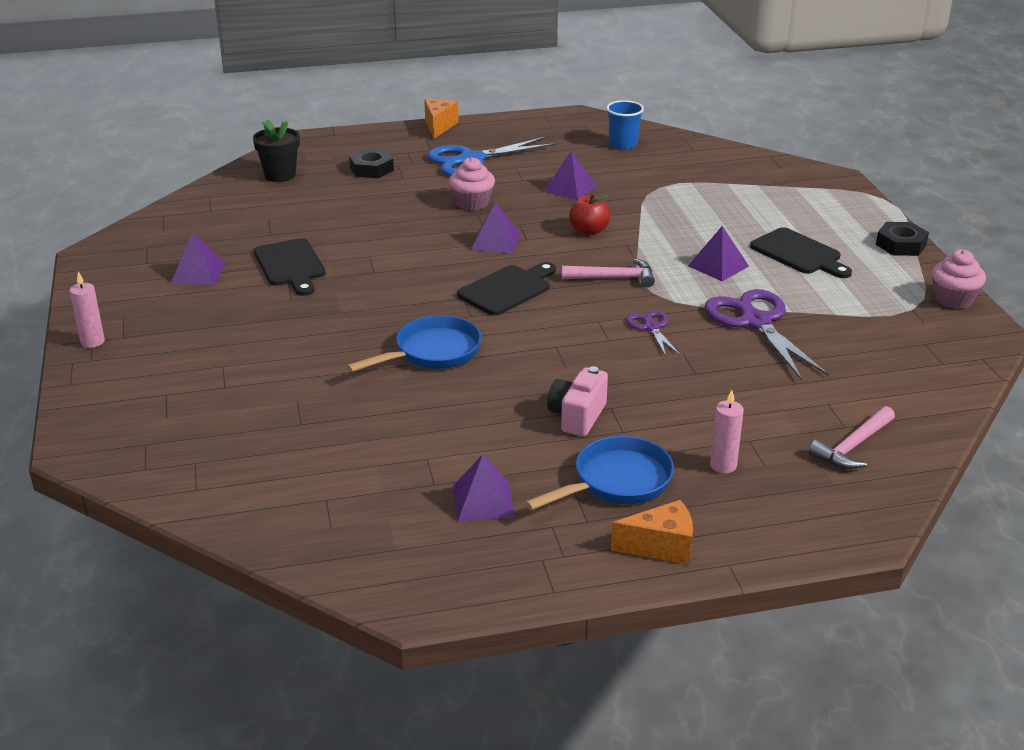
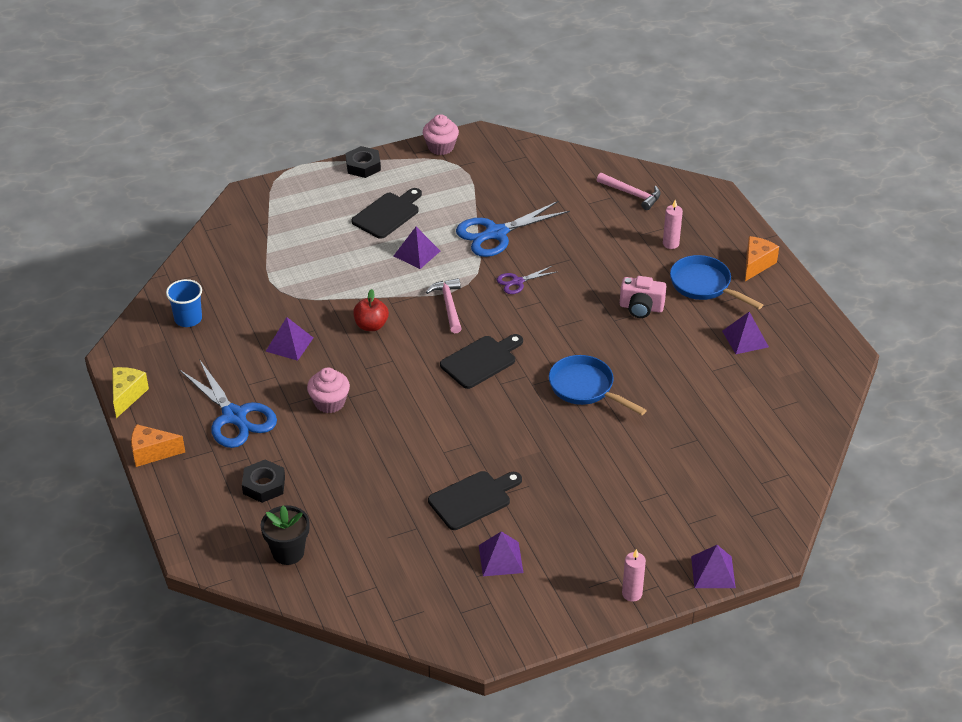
camera: 100 degrees left, 10 degrees up
black cutting board [457,262,556,315] -> black cutting board turned 105 degrees clockwise [440,334,523,389]
purple pyramid [471,202,520,254] -> purple pyramid moved to [691,545,736,588]
orange cheese [611,500,693,565] -> orange cheese turned 45 degrees clockwise [745,236,779,281]
purple scissors [704,289,829,380] -> blue scissors [456,201,570,257]
none -> yellow cheese [112,367,149,418]

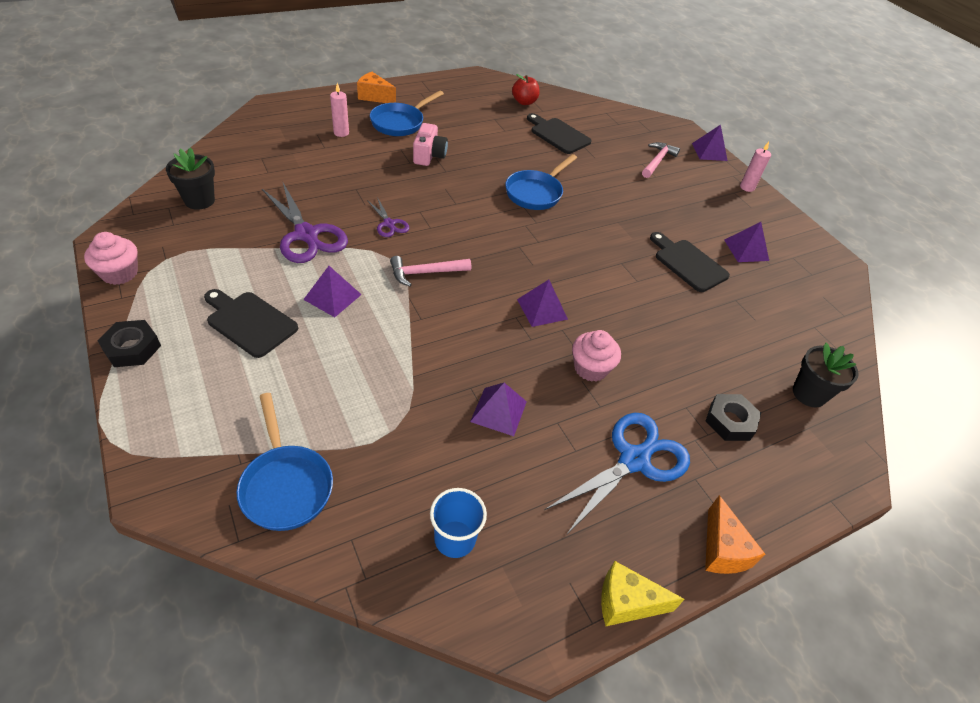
camera: 100 degrees left, 5 degrees up
red apple [353,289,389,331] -> red apple moved to [512,74,540,105]
black cutting board [440,334,523,389] -> black cutting board moved to [527,113,592,154]
blue scissors [456,201,570,257] -> purple scissors [262,183,348,263]
pink hammer [597,173,661,210] -> pink hammer moved to [642,142,680,178]
purple pyramid [722,312,769,354] -> purple pyramid moved to [517,280,568,327]
none -> black flower pot [166,147,215,210]
none -> blue pan [237,393,333,531]

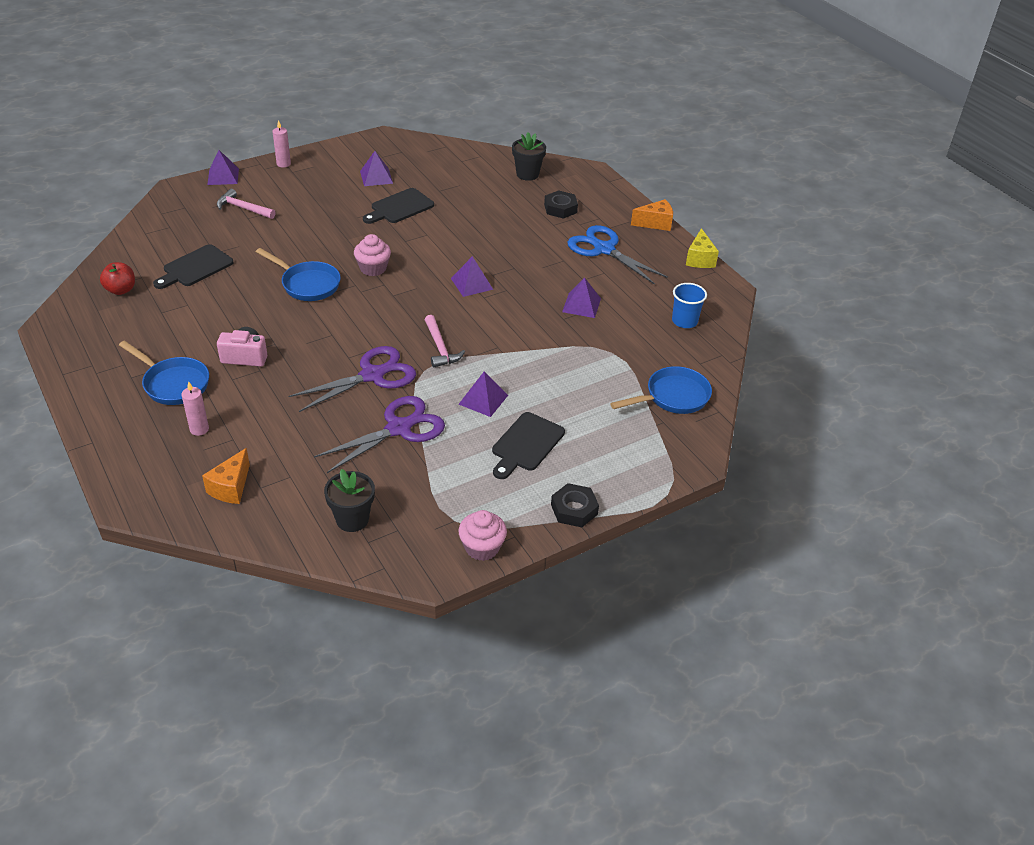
camera: 90 degrees left, 5 degrees down
orange cheese [357,72,396,103] -> orange cheese moved to [202,448,250,504]
purple scissors [367,197,409,237] -> purple scissors [289,346,416,412], size x1.96
pink cupcake [572,330,621,382] -> pink cupcake moved to [354,234,391,276]

